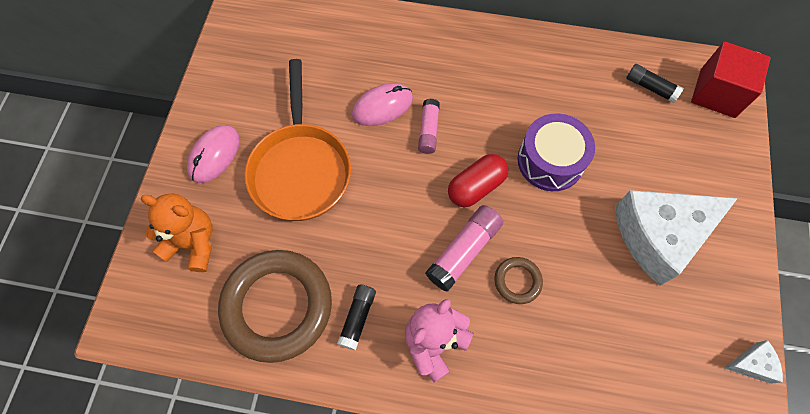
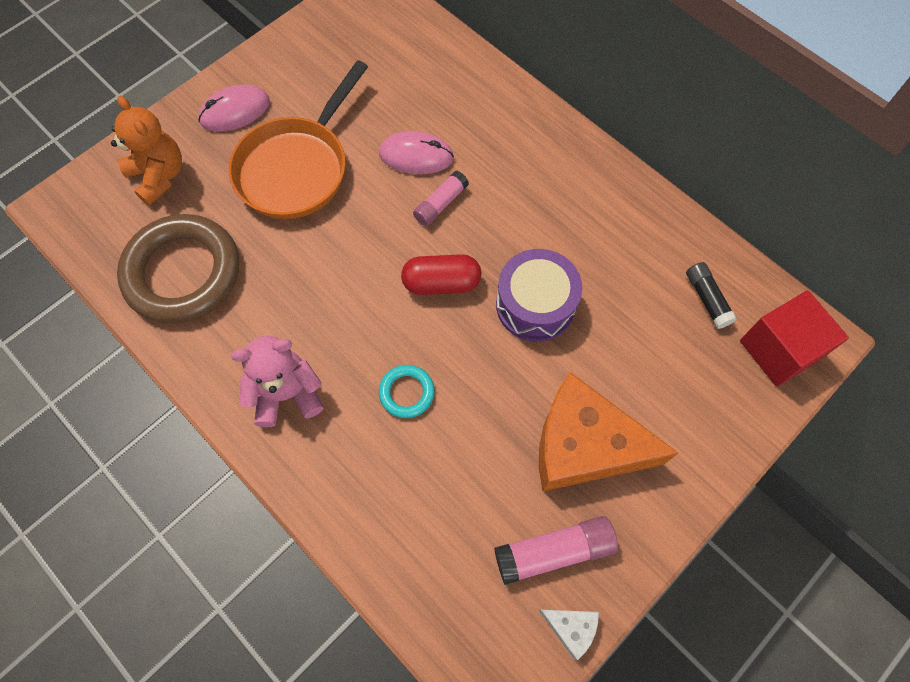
camera: 35 degrees right, 0 degrees up
black glue stick [337,285,376,350] -> none
pink glue stick [425,205,503,292] -> pink glue stick moved to [494,516,618,585]
brown ring [494,257,543,304] -> turquoise ring [379,365,435,418]
white cheese [615,190,738,286] -> orange cheese [539,372,678,491]

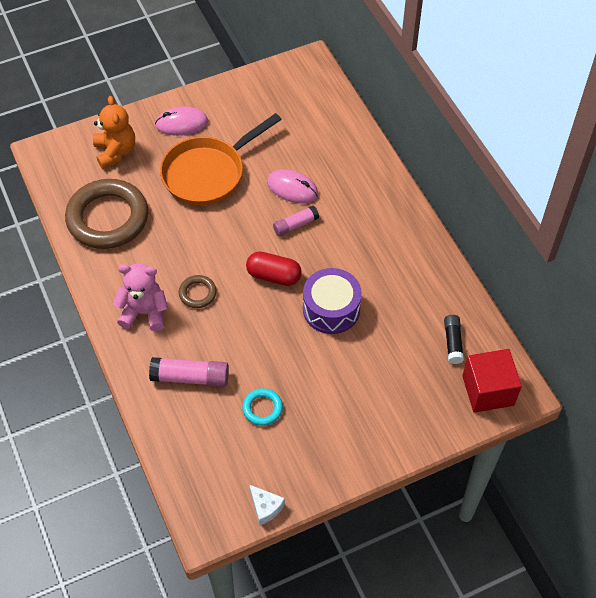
camera: 20 degrees right, 10 degrees down
turquoise ring [379,365,435,418] -> turquoise ring moved to [242,388,283,426]
pink glue stick [494,516,618,585] -> pink glue stick moved to [149,357,229,387]
orange cheese [539,372,678,491] -> none
none -> brown ring [179,275,217,308]

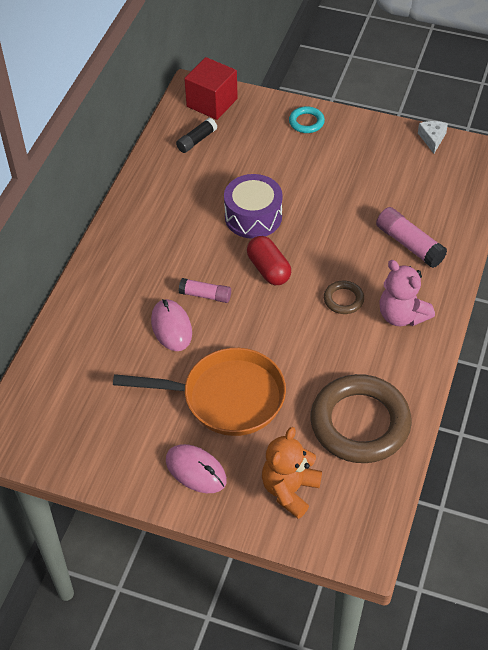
camera: 135 degrees left, 5 degrees down
turquoise ring [242,388,283,426] -> turquoise ring moved to [289,106,325,133]

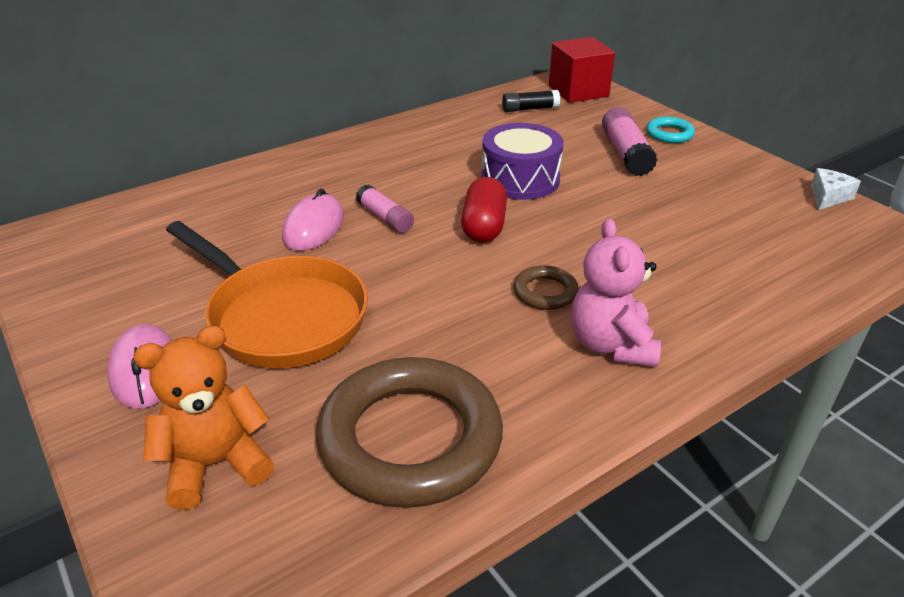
camera: 35 degrees right, 15 degrees down
pink glue stick [376,207,447,268] -> pink glue stick moved to [602,107,657,176]

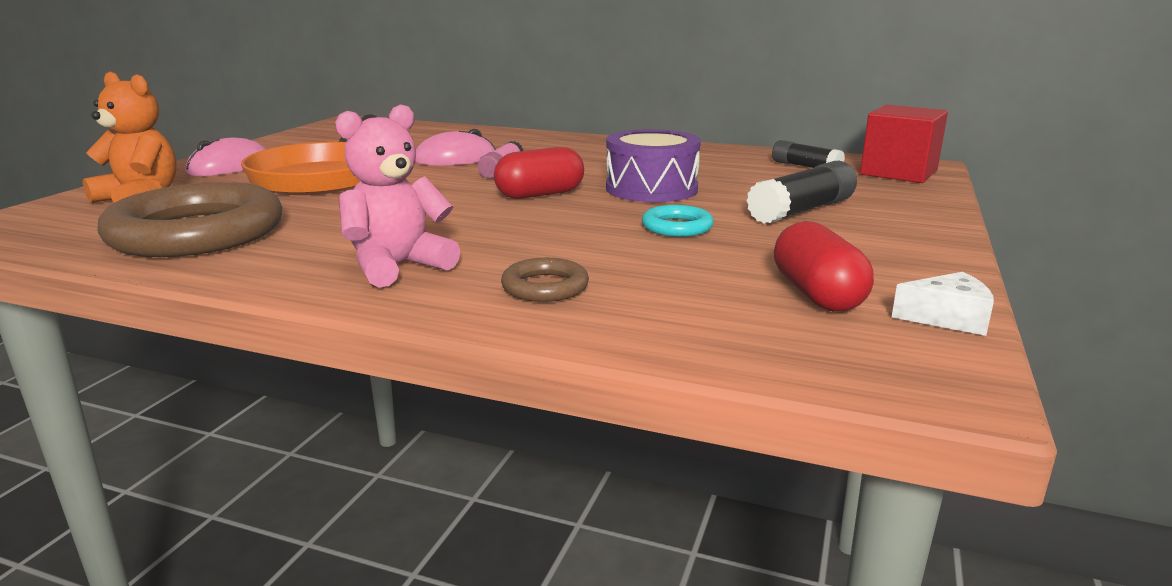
camera: 55 degrees right, 15 degrees down
brown ring [514,265,579,310] -> brown ring moved to [501,258,589,302]
pink glue stick [602,107,657,176] -> black glue stick [747,161,857,224]
turquoise ring [646,117,695,143] -> turquoise ring moved to [642,205,714,237]
none -> red capsule [774,221,874,312]

